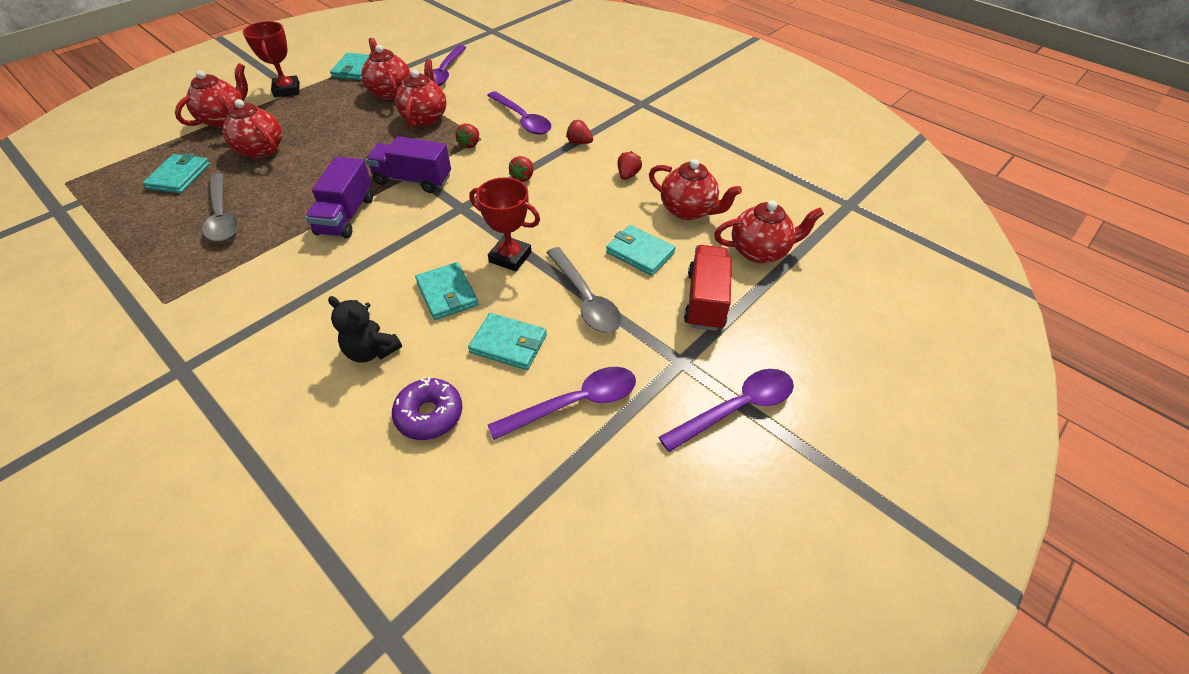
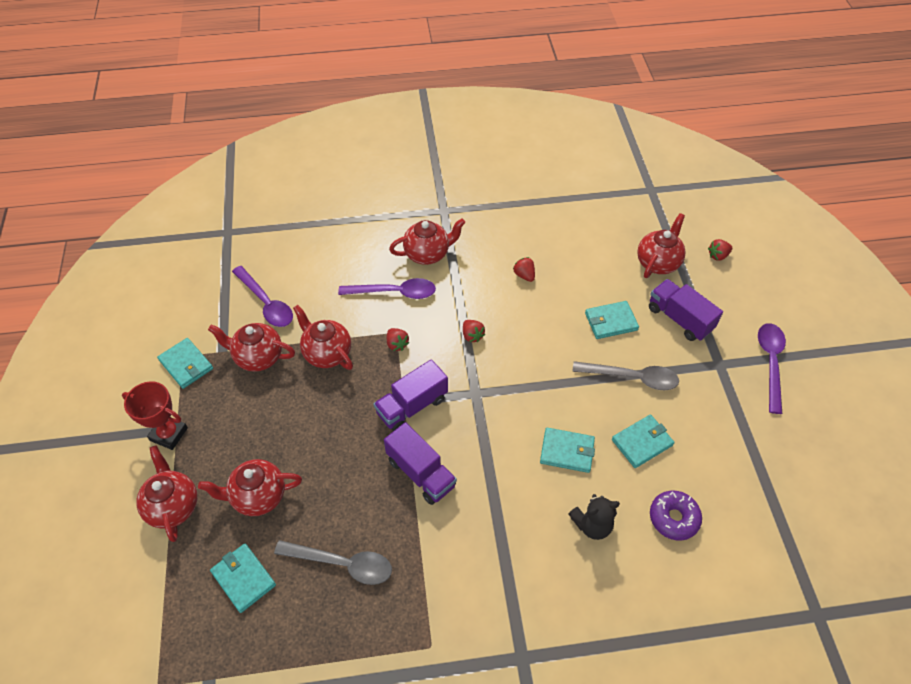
camera: 50 degrees left, 5 degrees up
red trophy [469,177,540,272] -> none
purple spoon [488,367,636,440] -> none
red strawberry [566,120,593,144] -> red strawberry moved to [708,239,732,261]
red teapot [649,159,742,220] -> red teapot moved to [389,219,465,265]
red truck [684,245,732,331] -> purple truck [649,279,723,341]

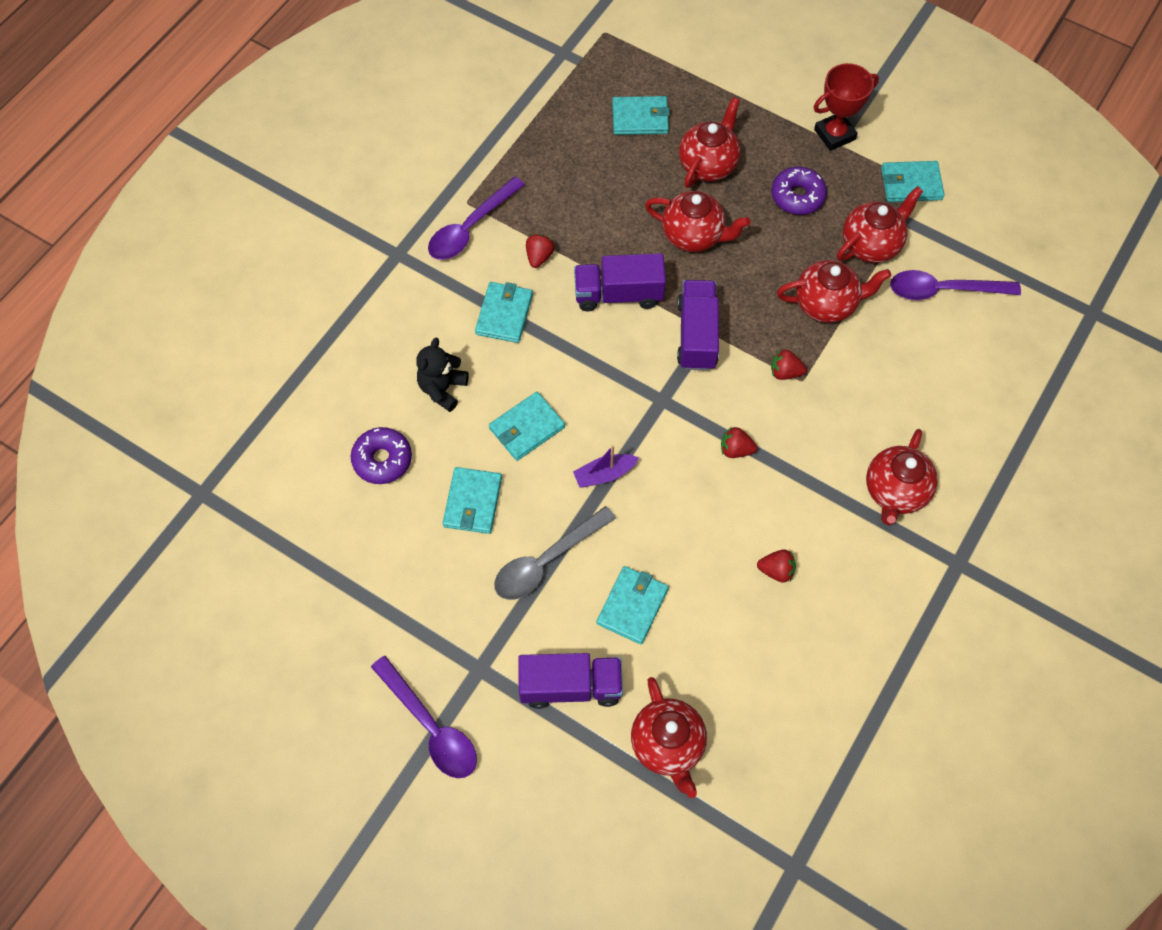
camera: 130 degrees right, 10 degrees up
red teapot [136,445,197,542] -> red teapot moved to [645,191,751,252]
grey spoon [274,540,392,585] -> none
purple spoon [338,278,436,299] -> purple spoon moved to [428,177,525,260]
red strawberry [708,239,732,261] -> red strawberry moved to [526,234,555,268]
none -> turquoise wallet [475,282,533,343]
none -> purple boat [573,445,639,488]
none -> purple donut [772,167,827,215]

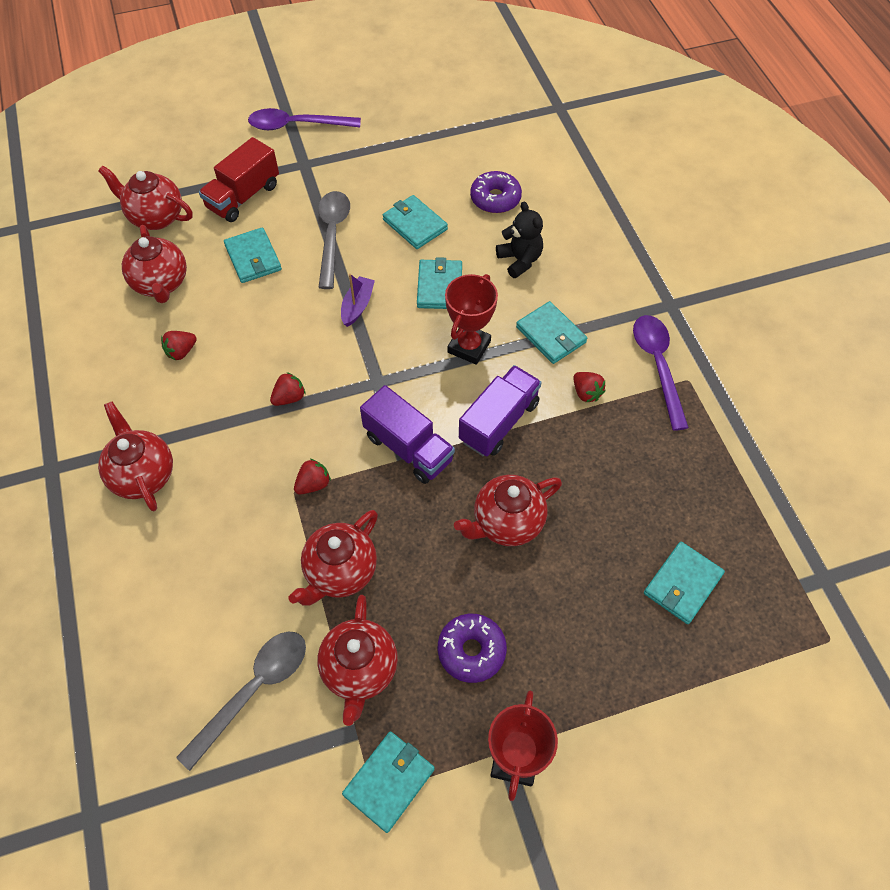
camera: 130 degrees right, 5 degrees down
purple truck [518,653,623,709] -> red truck [199,137,279,222]
red teapot [679,97,741,188] -> red teapot moved to [122,225,187,303]
purple spoon [890,270,1021,300] -> grey spoon [176,632,306,771]
none -> red trophy [445,274,498,365]

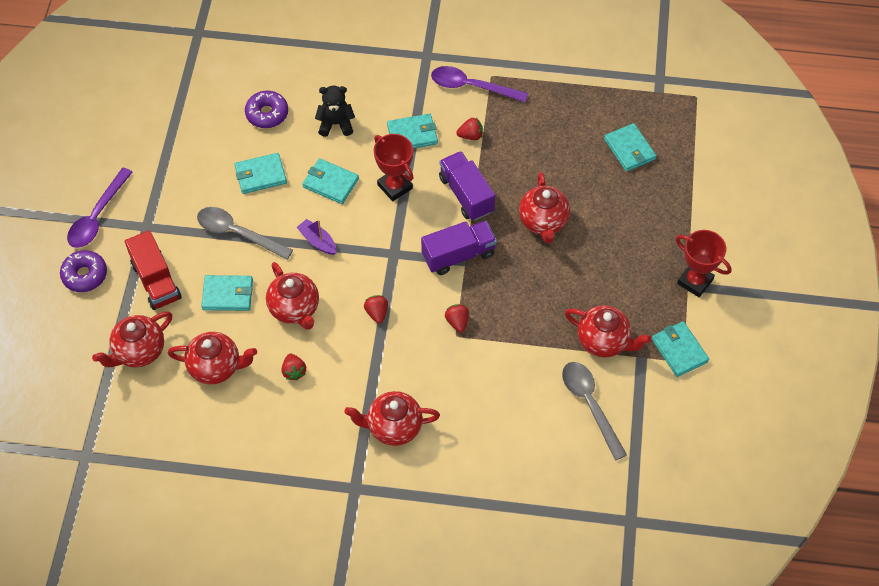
camera: 65 degrees left, 0 degrees up
red teapot [289,510,378,606] -> red teapot moved to [266,262,319,330]
purple donut [438,614,507,683] -> purple donut moved to [60,250,107,292]

